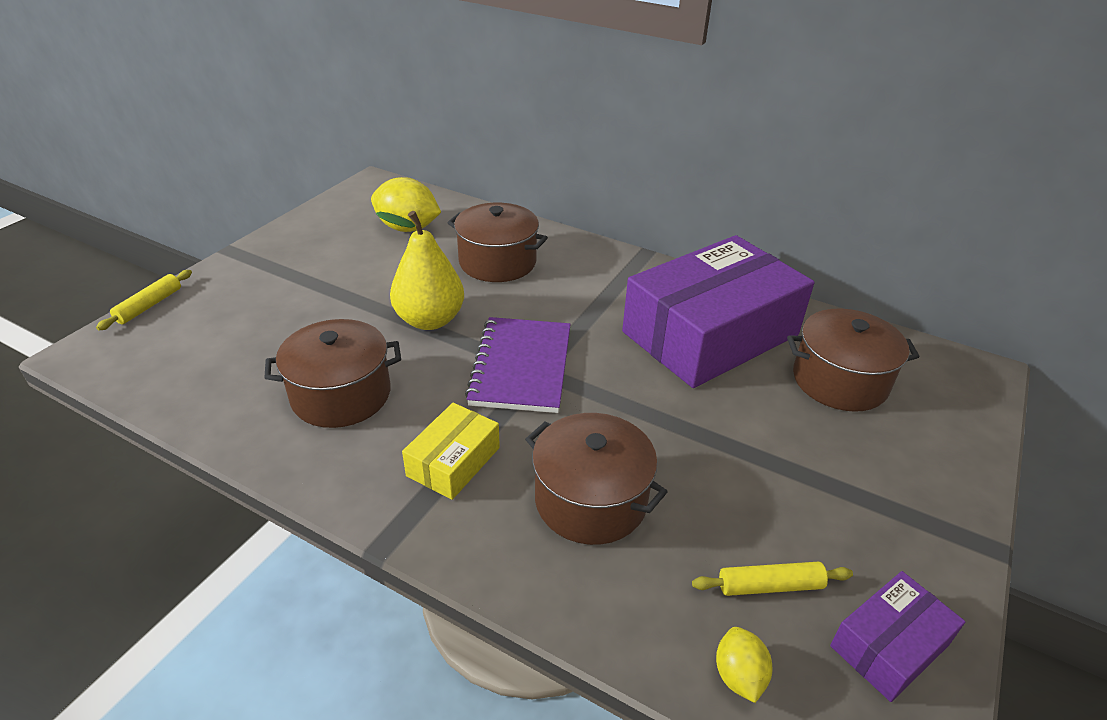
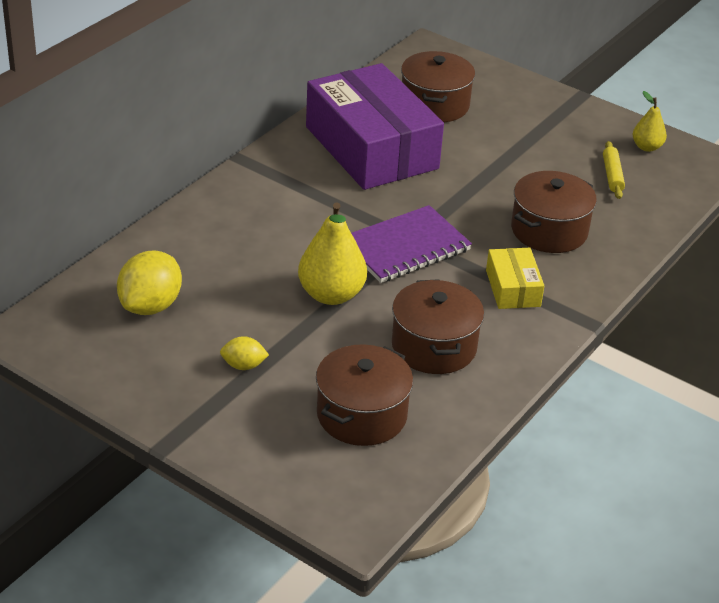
camera: 85 degrees left, 0 degrees up
yellow rolling pin [96,270,192,331] -> none
yellow box [402,403,500,500] -> yellow box turned 45 degrees clockwise [486,248,544,309]
brown pot [447,203,548,282] -> brown pot moved to [316,344,413,446]
purple notebook [465,317,571,413] -> purple notebook turned 45 degrees counterclockwise [351,205,472,283]
yellow lemon [716,627,773,703] -> yellow lemon moved to [220,336,269,370]
purple box [830,571,965,702] -> yellow pear [633,91,667,152]

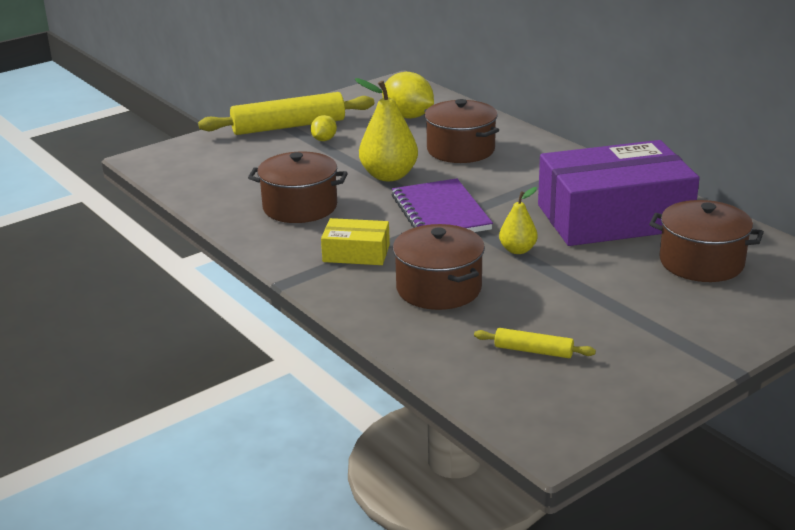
camera: 110 degrees right, 10 degrees down
brown pot [316,344,413,446] -> brown pot moved to [424,99,499,163]
yellow pear [633,91,667,152] -> yellow pear moved to [499,187,537,254]
none -> yellow rolling pin [198,92,374,135]

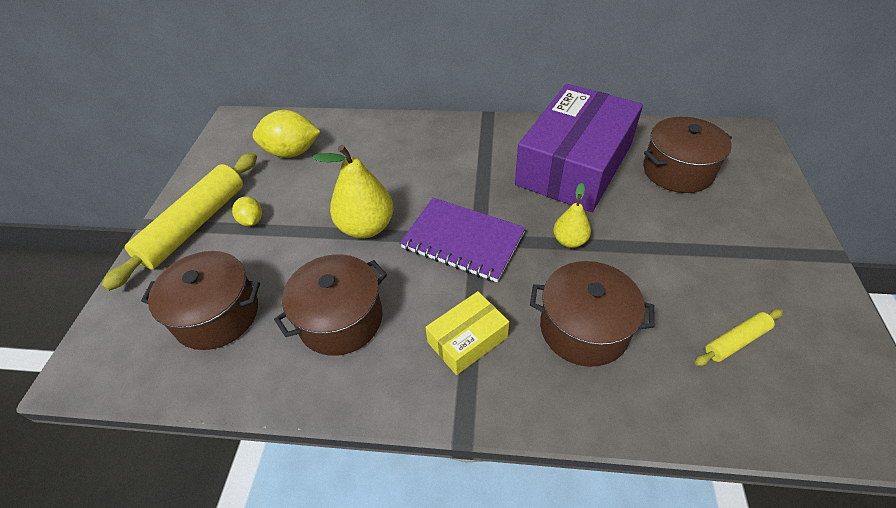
camera: 45 degrees left, 20 degrees up
brown pot [424,99,499,163] -> brown pot moved to [141,251,260,350]

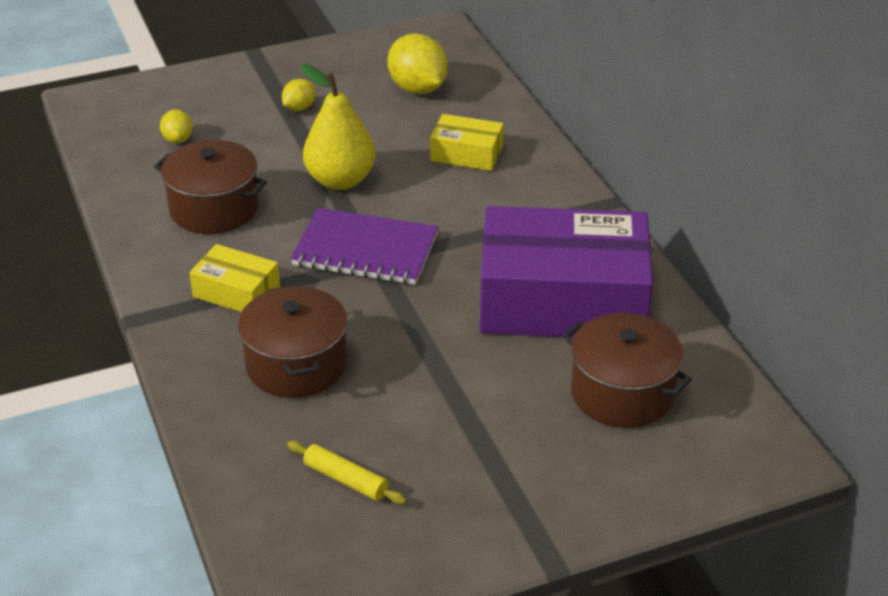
camera: 60 degrees right, 10 degrees down
yellow rolling pin [102,152,257,291] -> none
brown pot [141,251,260,350] -> yellow lemon [160,109,193,143]
purple notebook [400,198,526,282] -> purple notebook turned 75 degrees counterclockwise [291,208,438,285]
yellow pear [553,183,591,248] -> none
none -> yellow box [430,114,504,171]

